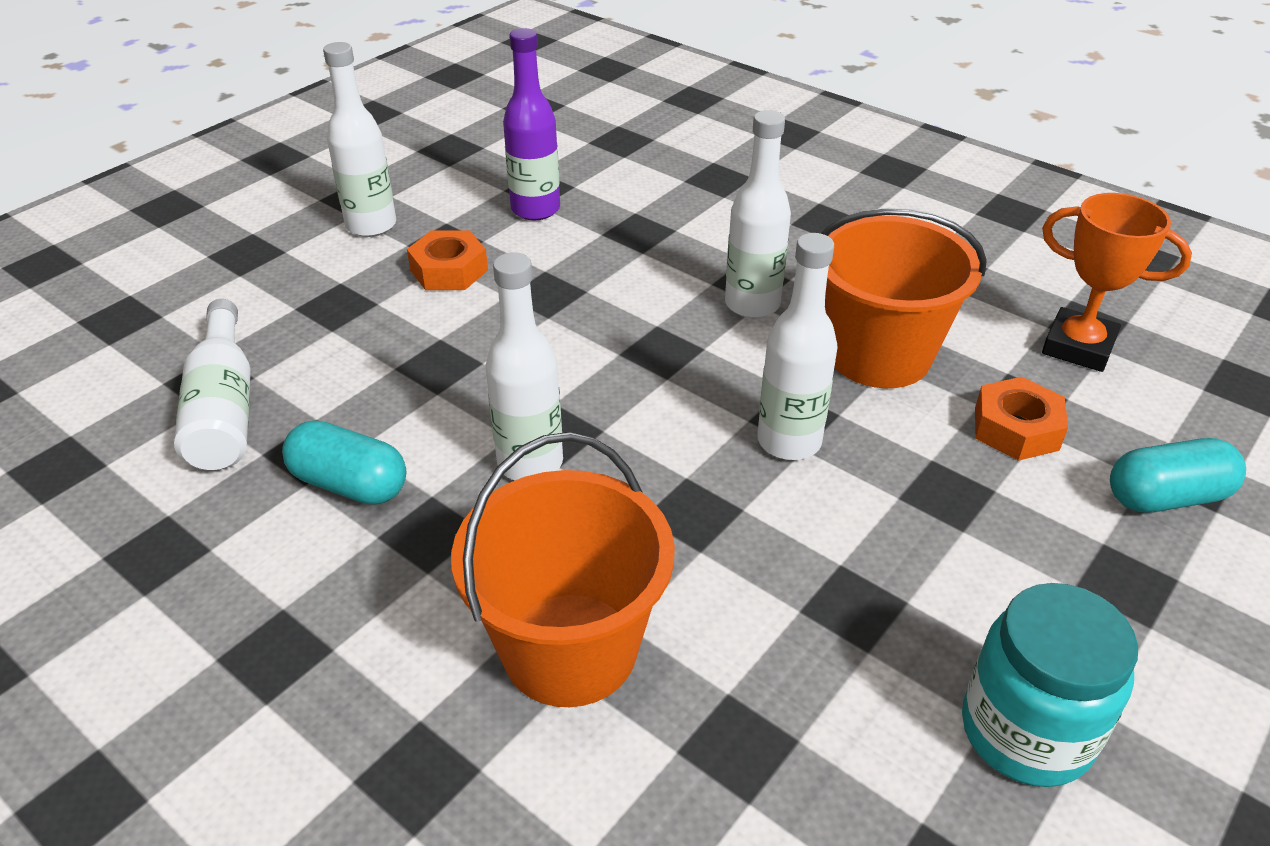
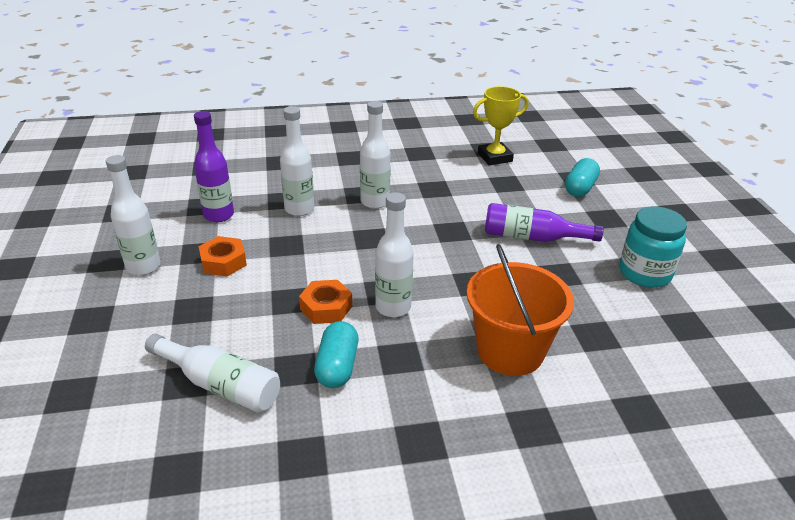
camera: 50 degrees left, 5 degrees down
turquoise capsule [282,420,406,505] -> turquoise capsule turned 60 degrees counterclockwise [314,321,359,388]
white bottle [757,233,838,460] -> white bottle moved to [280,106,314,216]
orange bucket [821,208,987,388] -> none
orange nut [975,377,1068,461] -> orange nut moved to [299,280,352,324]
orange trophy [1042,193,1192,372] -> yellow trophy [473,86,529,166]
none -> purple bottle [485,203,604,242]

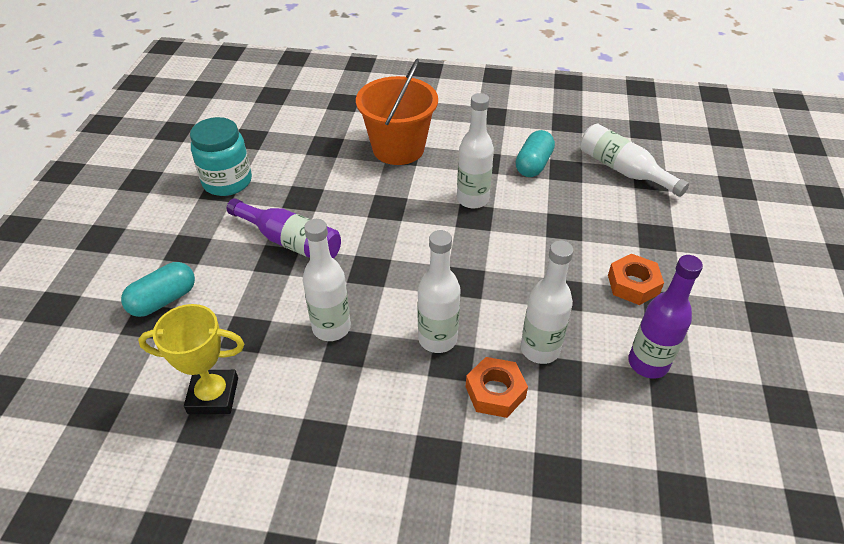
camera: 160 degrees left, 10 degrees up
white bottle [106,155,160,275] -> white bottle moved to [303,219,351,341]
orange nut [299,280,352,324] -> orange nut moved to [465,357,528,418]

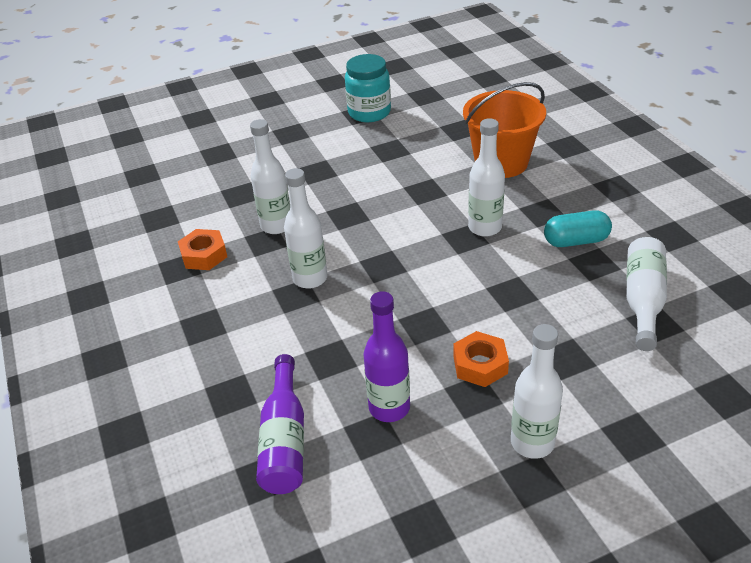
camera: 60 degrees right, 5 degrees down
turquoise capsule [121,262,195,317] -> none
yellow trophy [138,304,245,414] -> none
purple bottle [227,198,341,259] -> purple bottle moved to [256,354,304,494]
orange nut [465,357,528,418] -> orange nut moved to [178,229,227,270]
white bottle [521,241,574,364] -> white bottle moved to [511,324,563,459]

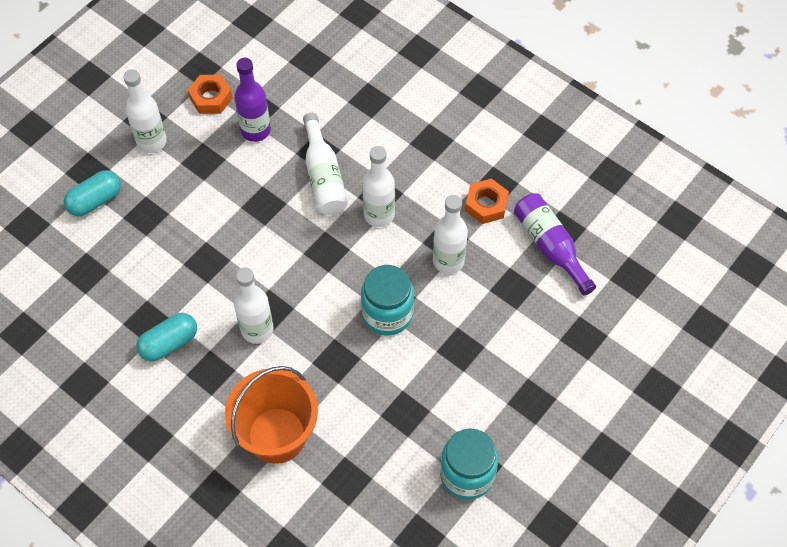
camera: 150 degrees right, 20 degrees up
purple bottle [256,354,304,494] -> purple bottle moved to [514,193,596,296]
orange nut [453,331,509,387] -> orange nut moved to [188,75,233,114]
white bottle [626,237,667,351] -> white bottle moved to [303,113,348,215]
none -> turquoise capsule [64,170,121,216]
none -> turquoise jar [361,265,414,336]

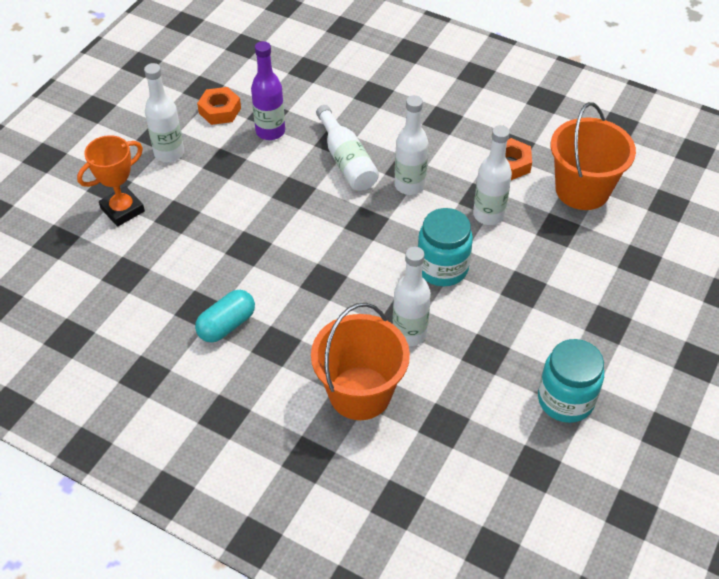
camera: 10 degrees left, 10 degrees down
turquoise capsule [64,170,121,216] -> orange trophy [77,135,145,227]
white bottle [234,268,274,344] -> white bottle moved to [393,247,431,346]
purple bottle [514,193,596,296] -> orange bucket [551,102,636,210]

